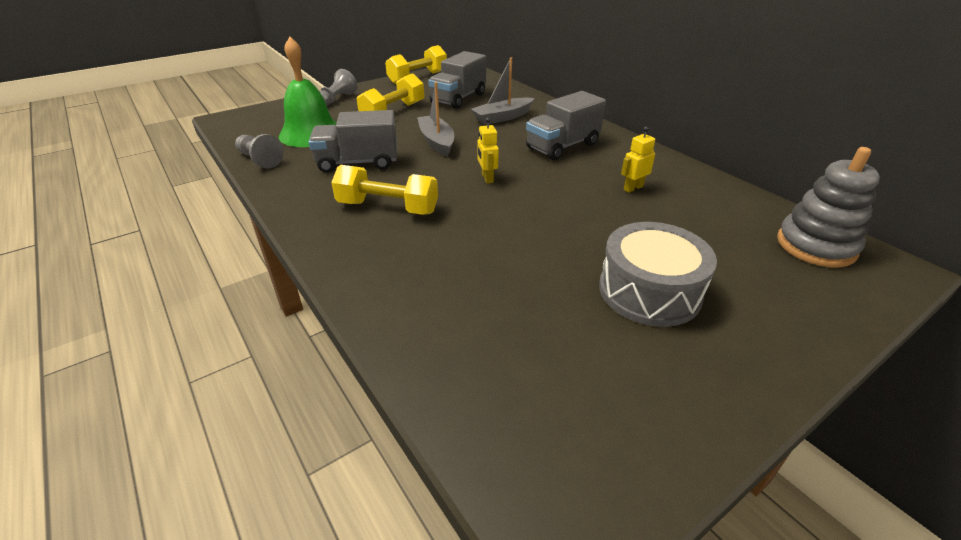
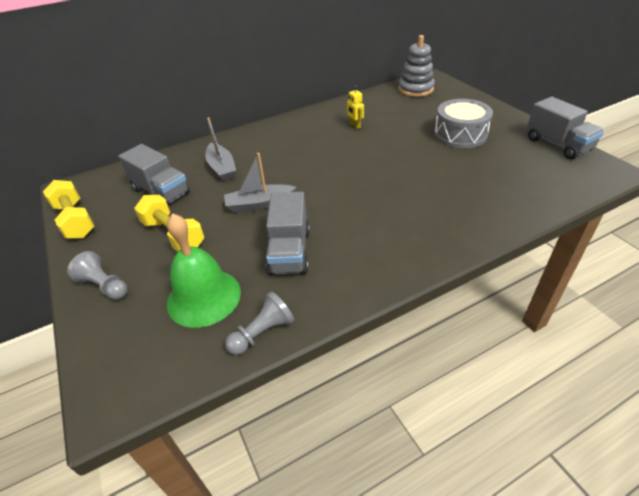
camera: 80 degrees left, 5 degrees up
yellow dumbbell [331,165,438,215] -> none
yellow robot [477,118,499,183] -> none
grey truck [526,91,606,160] -> grey truck moved to [527,97,604,159]

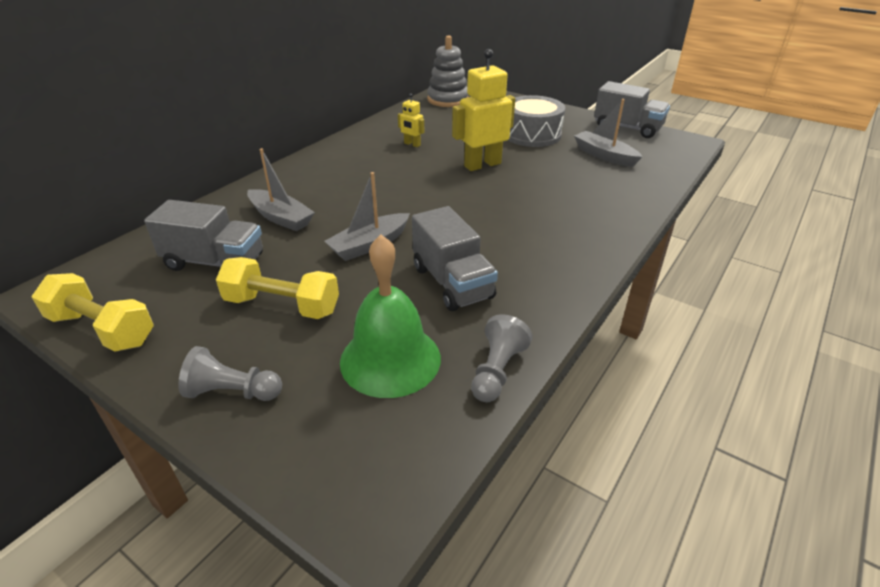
camera: 30 degrees left, 5 degrees down
none -> yellow robot [452,49,515,171]
none -> grey boat [574,99,642,167]

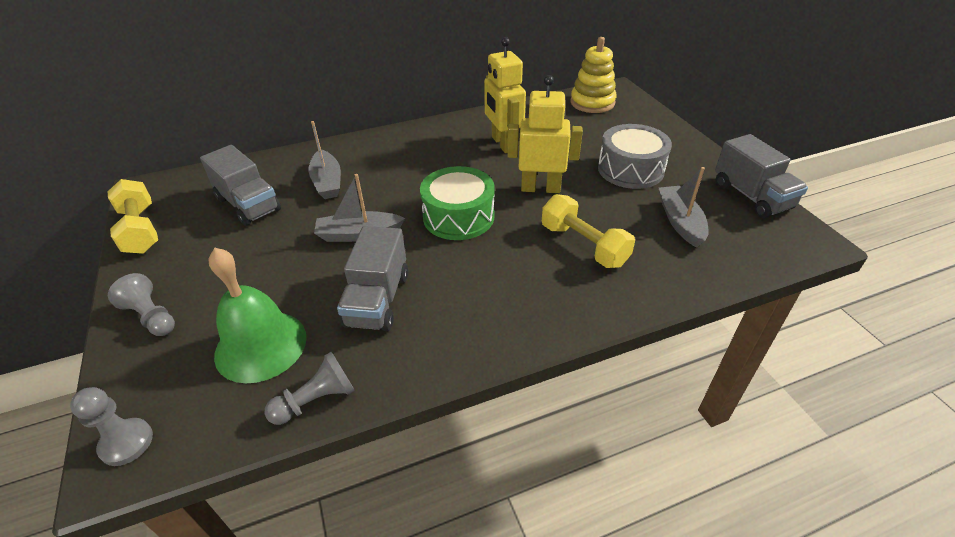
camera: 35 degrees right, 5 degrees up
yellow dumbbell [216,257,339,319] -> yellow dumbbell moved to [542,194,635,268]
yellow robot [398,93,424,147] -> yellow robot [484,37,526,153], size x2.03
grey stacking toy [427,35,468,107] -> yellow stacking toy [570,37,616,113]
none -> grey pawn [70,387,153,466]
none -> green drum [420,166,495,240]

